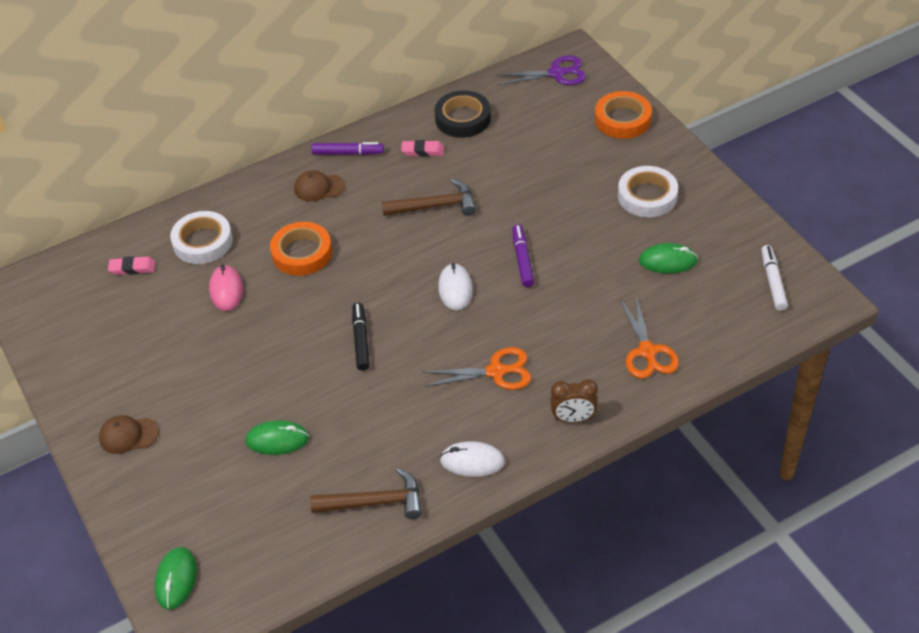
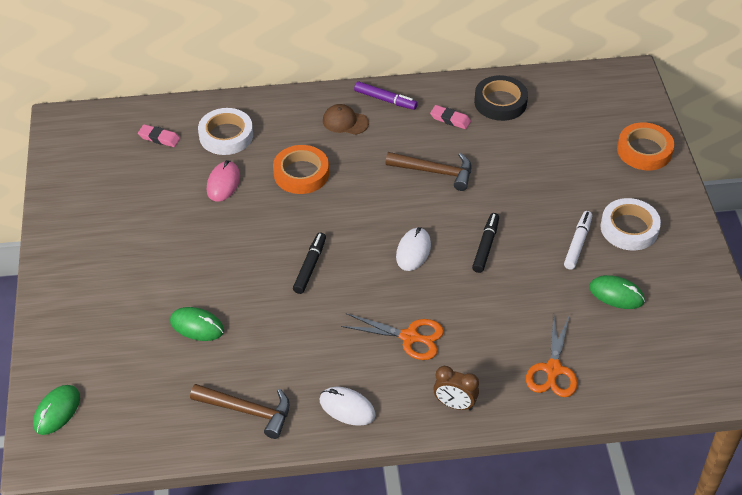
camera: 20 degrees right, 0 degrees up
brown cap [99,415,159,454] -> none
purple scissors [496,56,586,85] -> none
purple marker [512,225,534,287] -> black marker [472,213,499,273]
white marker [761,245,788,311] -> white marker moved to [564,211,592,270]

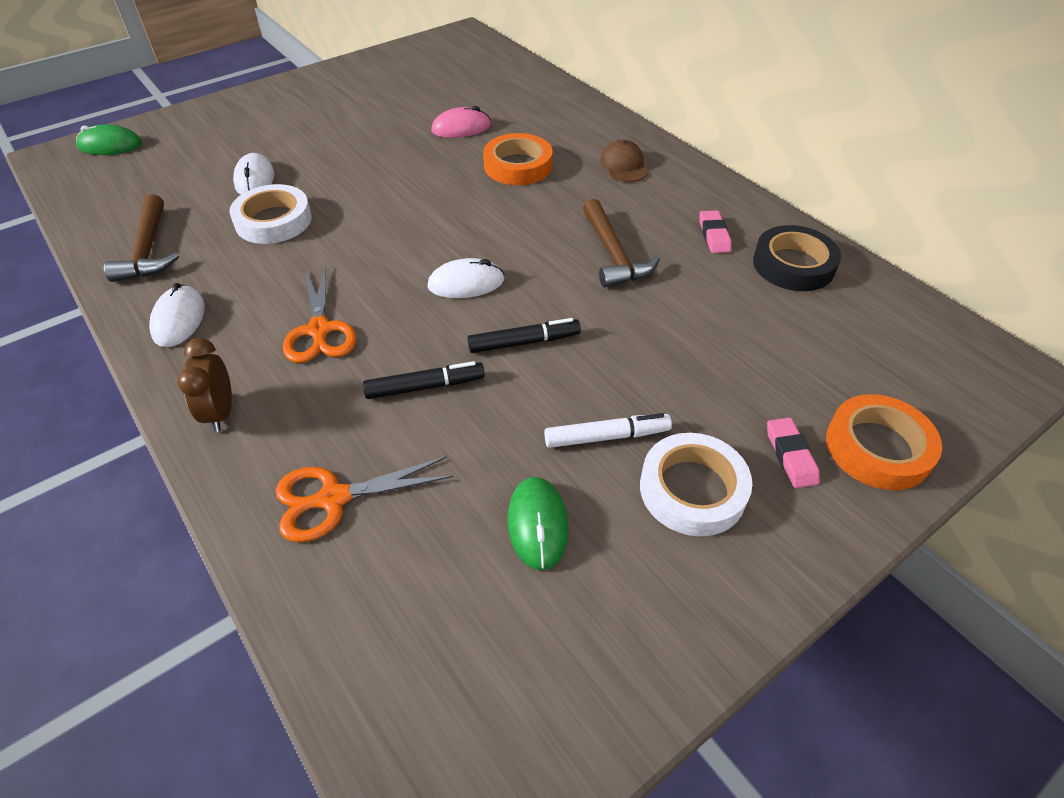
camera: 60 degrees right, 0 degrees up
pink eraser [138,124,180,147] -> pink eraser moved to [767,417,820,488]
green mouse [170,307,224,341] -> white mouse [233,153,274,195]
white tape [198,108,253,155] -> white tape moved to [229,184,312,244]
black marker [293,232,326,294] -> black marker moved to [363,361,485,399]
purple marker [354,81,418,110] -> none

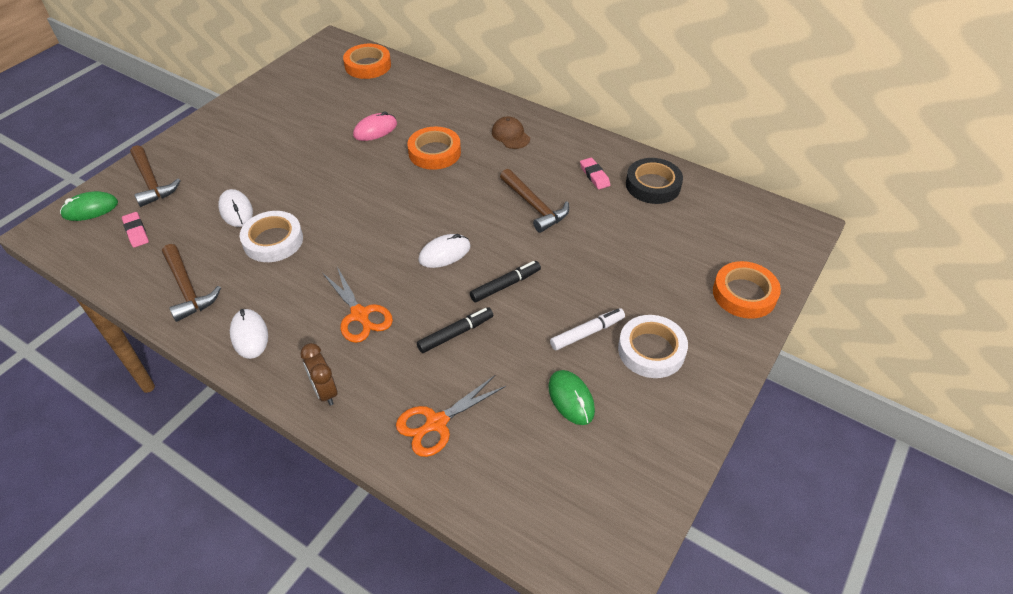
camera: 20 degrees left, 0 degrees up
pink eraser [767,417,820,488] -> pink eraser moved to [122,212,149,248]
none -> brown hammer [130,145,181,207]
none -> orange tape [343,44,391,79]

